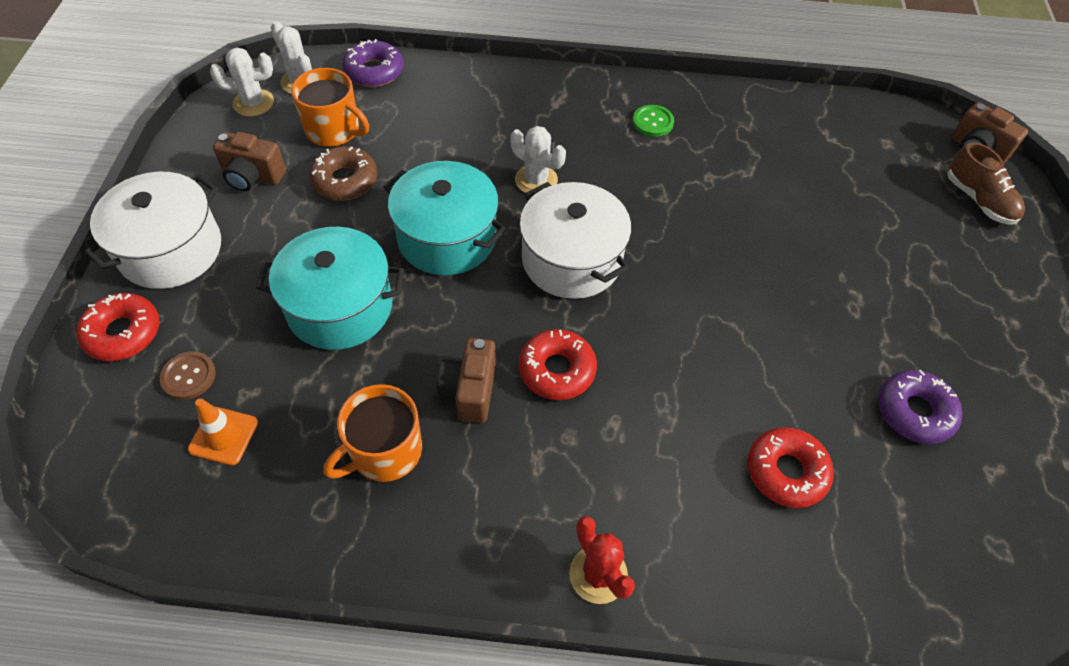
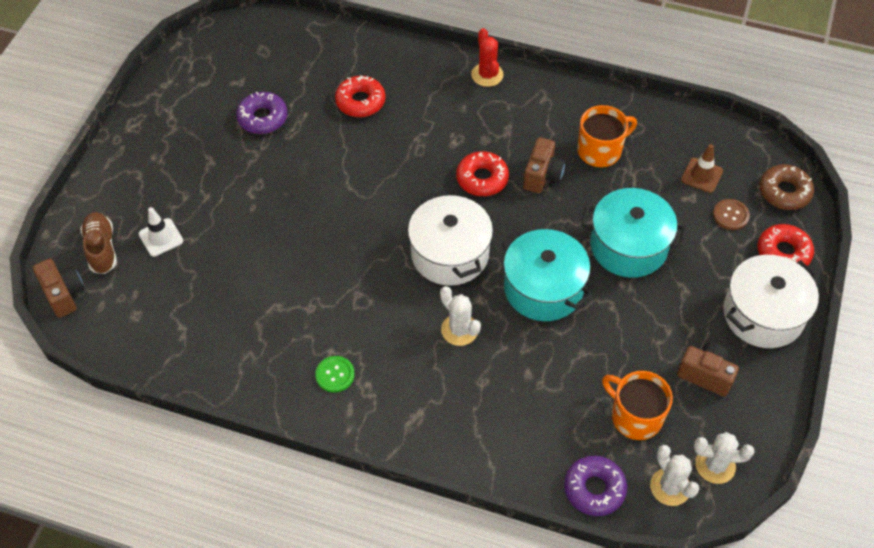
camera: 165 degrees left, 0 degrees up
orange traffic cone [188,398,258,465] -> brown traffic cone [681,144,723,193]
brown donut [309,146,377,201] -> brown donut moved to [759,164,814,210]
none -> white traffic cone [139,207,183,257]

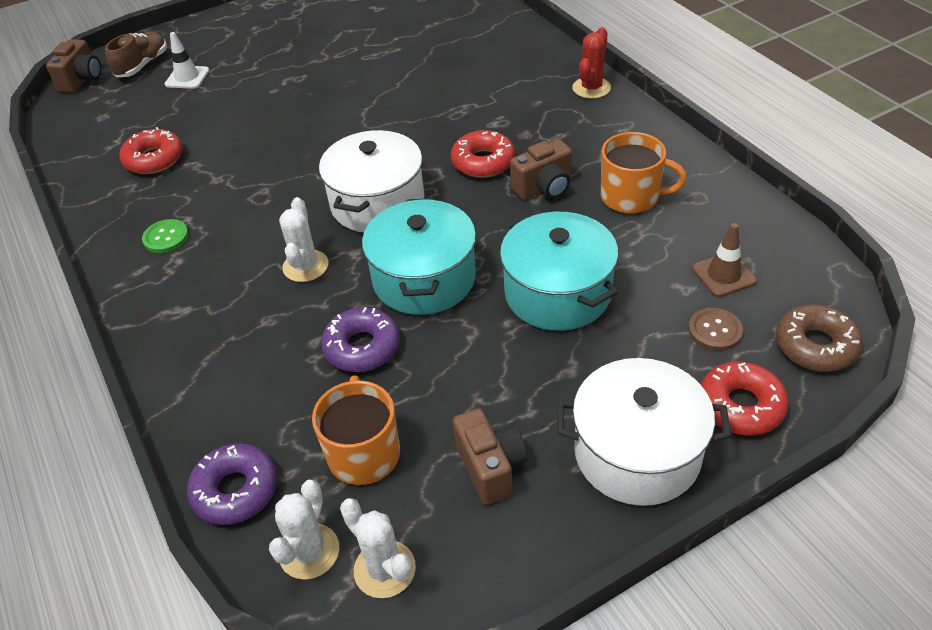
camera: 45 degrees right, 10 degrees down
purple donut [236,92,287,134] -> purple donut moved to [321,307,400,372]
red donut [335,75,385,117] -> red donut moved to [119,127,183,174]

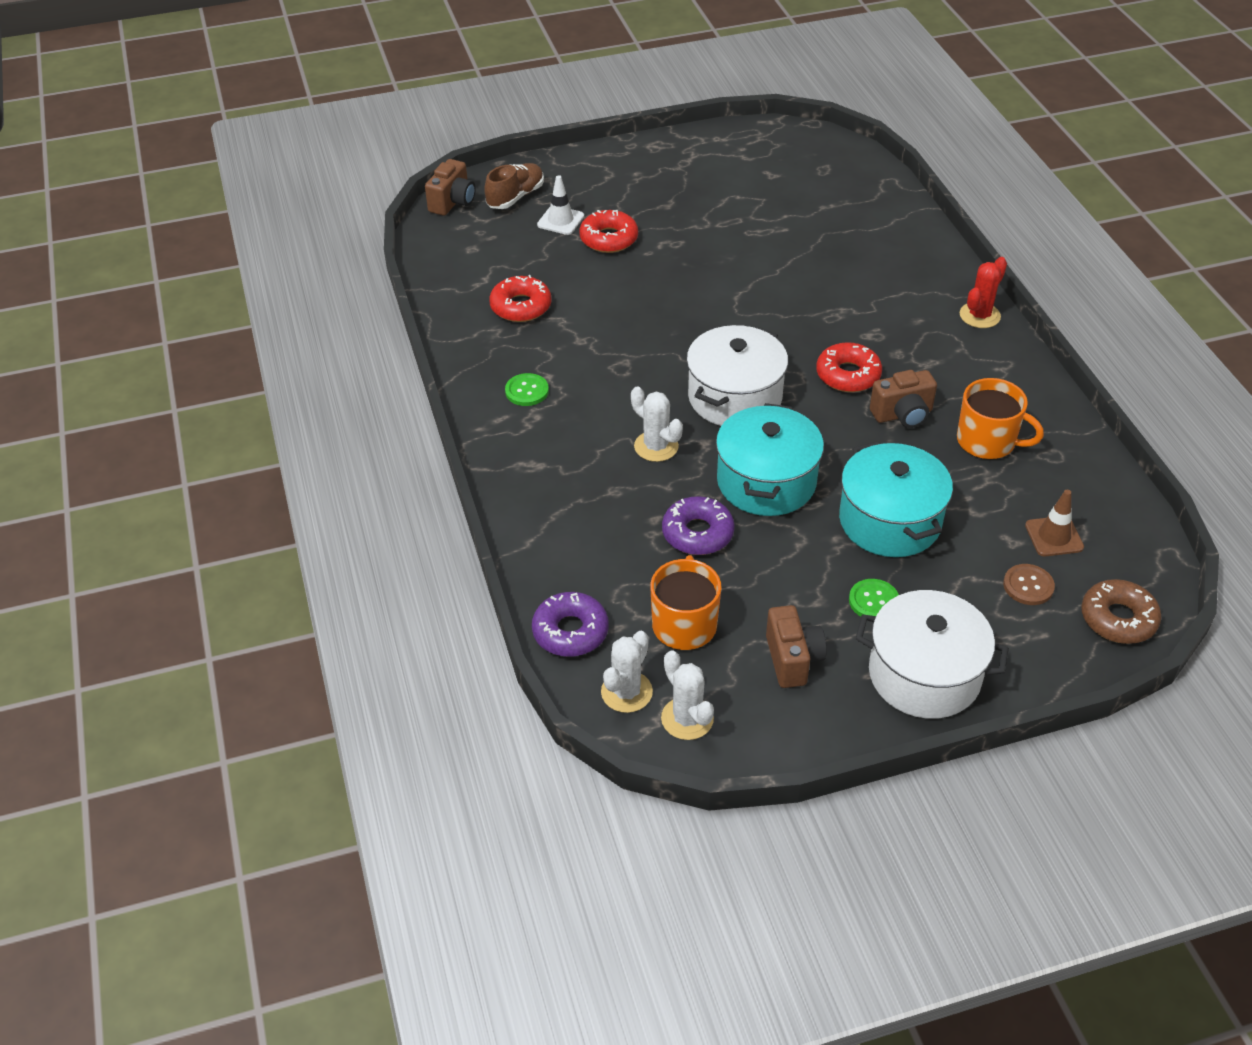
camera: 10 degrees right, 0 degrees up
white cactus [279,197,328,282] -> white cactus turned 60 degrees counterclockwise [631,386,683,462]
red donut [701,361,789,436] -> red donut moved to [579,210,638,253]
none -> green button [849,579,899,617]

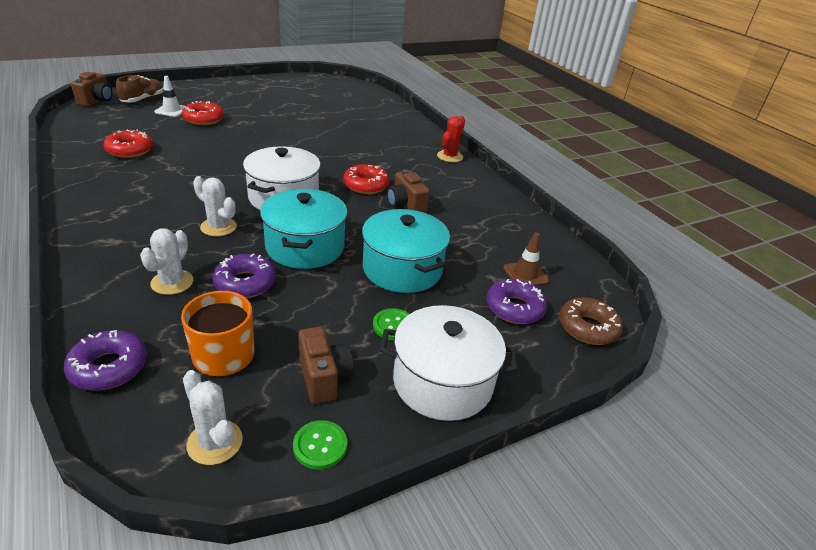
camera: 15 degrees left, 10 degrees down
green button [505,373,549,406] -> green button moved to [293,420,347,470]
white cactus [601,631,653,713] -> white cactus moved to [140,228,193,295]
brown camera [870,370,937,428] -> brown camera turned 90 degrees clockwise [387,169,430,213]
orange mug [957,378,1044,459] -> none
brown button [1003,564,1055,605] -> purple donut [486,279,547,324]

